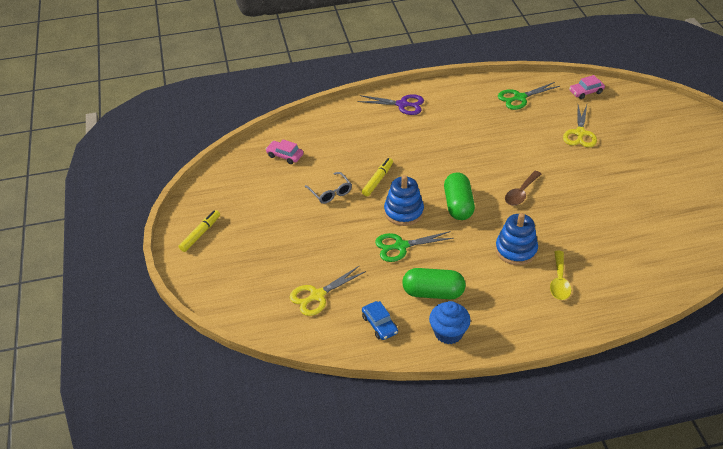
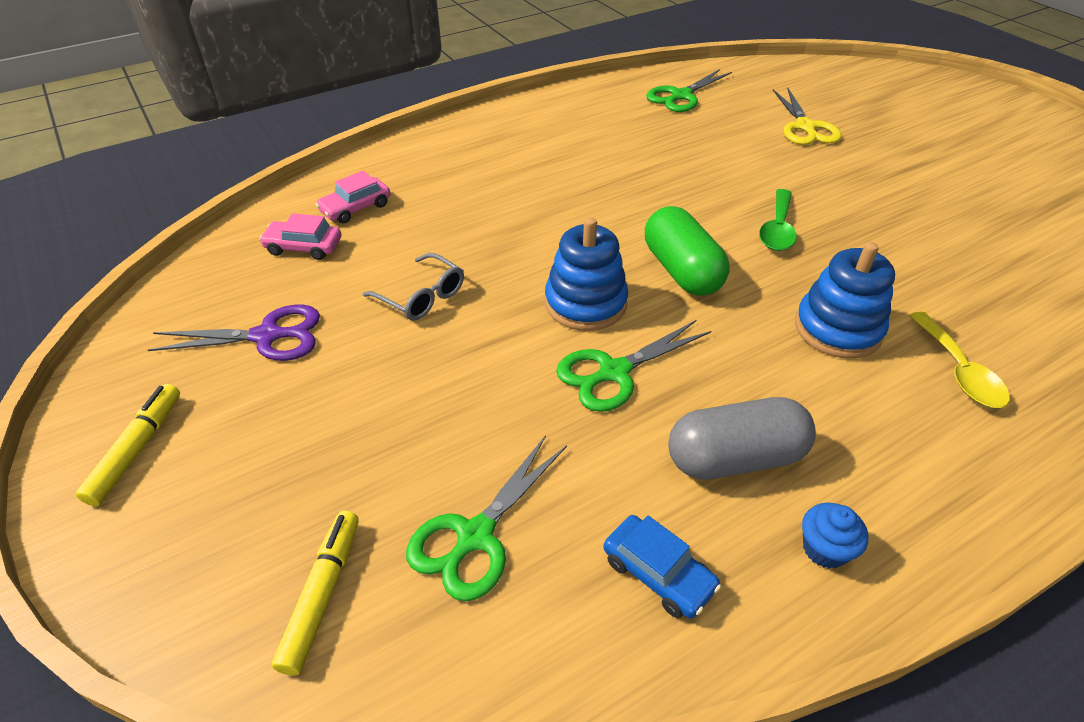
camera: 20 degrees left, 0 degrees up
yellow scissors [290,265,366,316] -> green scissors [406,435,567,601]
purple scissors [358,94,424,115] -> purple scissors moved to [148,305,320,361]
yellow marker [362,158,393,196] -> yellow marker moved to [272,510,359,676]
green capsule [402,268,466,299] -> grey capsule [668,397,816,480]
blue cupcake [429,301,471,344] -> blue cupcake [802,503,868,569], size x0.62
brown spoon [505,171,541,206] -> green spoon [759,189,797,251]
pink car [569,75,605,99] -> pink car moved to [315,171,391,224]

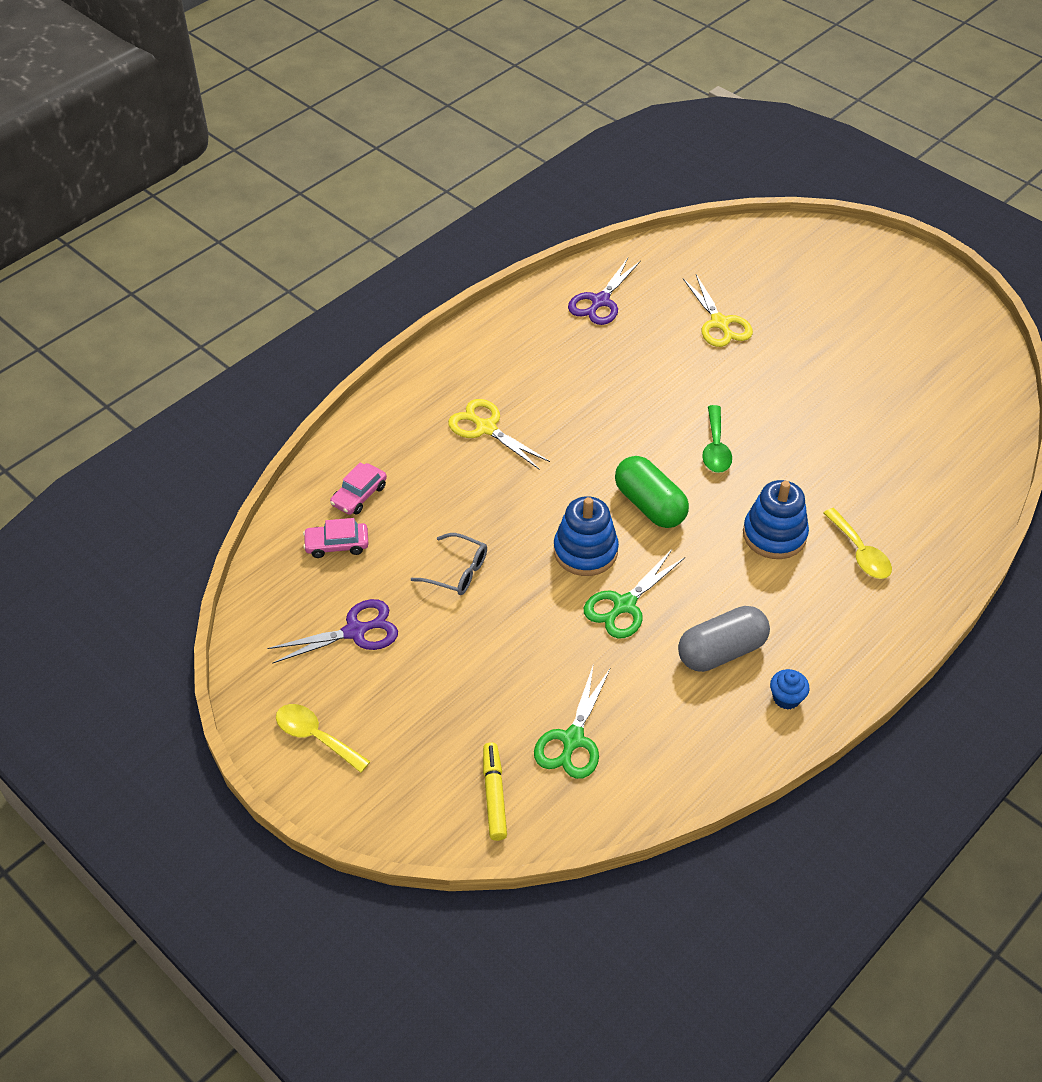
camera: 15 degrees left, 5 degrees up
yellow marker [76,384,180,506] -> yellow spoon [276,704,371,773]
blue car [604,515,721,619] -> none
green scissors [646,69,732,112] -> purple scissors [568,258,641,325]
none -> yellow scissors [448,399,550,470]

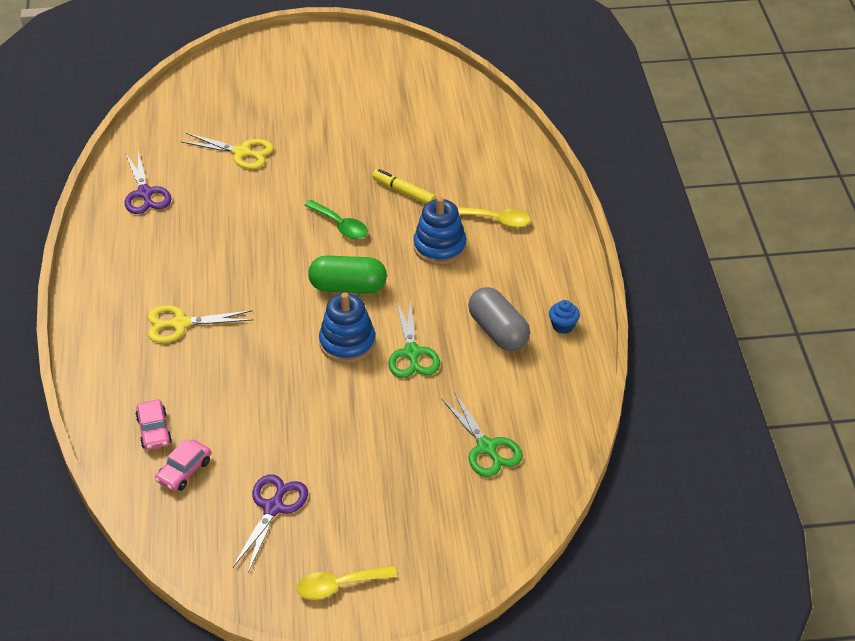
camera: 50 degrees left, 5 degrees down
grey glasses [411,533,487,595] -> none
yellow marker [483,742,507,841] -> yellow marker moved to [372,169,436,204]
grey capsule [678,606,770,672] -> grey capsule turned 45 degrees counterclockwise [468,287,530,351]

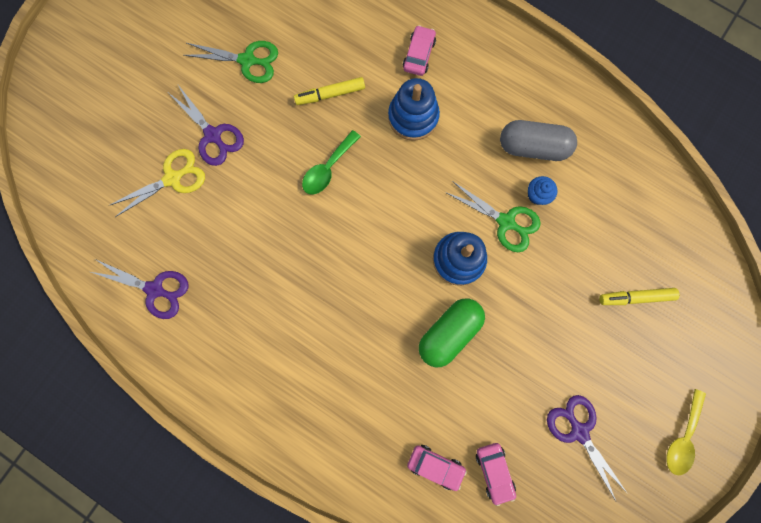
camera: 50 degrees left, 35 degrees up
yellow scissors [148,305,253,343] -> none
green spoon [304,200,368,239] -> green spoon turned 135 degrees clockwise [302,130,361,194]
green capsule [308,255,387,294] -> green capsule moved to [419,299,485,367]
green scissors [441,392,523,477] -> green scissors moved to [183,41,278,83]
yellow spoon [457,207,531,227] -> pink car [403,25,436,76]
blue cupcake [549,300,580,334] -> blue cupcake moved to [528,176,557,205]
none -> purple scissors [170,85,244,166]
none -> yellow marker [599,288,680,305]

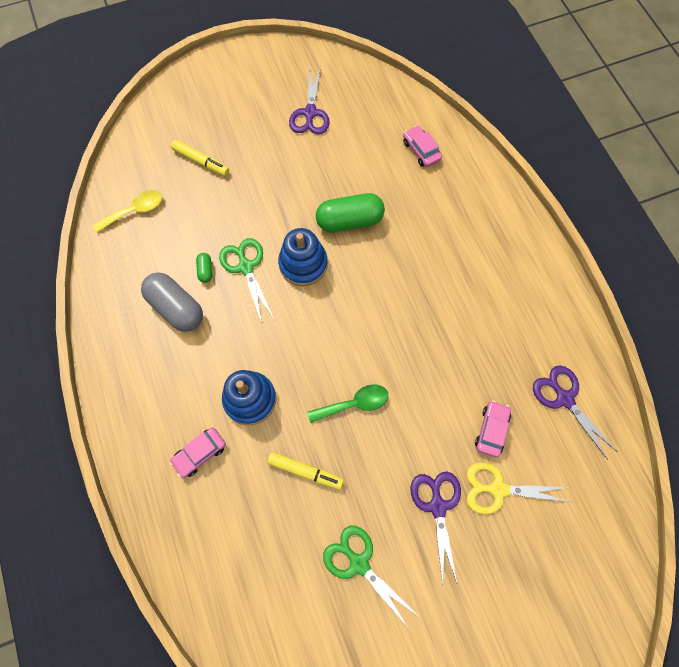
camera: 145 degrees left, 10 degrees down
pink car [476,443,516,506] -> pink car moved to [475,401,511,457]
blue cupcake [528,176,557,205] -> green capsule [196,253,212,283]
yellow spoon [666,389,706,475] -> yellow spoon moved to [93,190,162,233]

